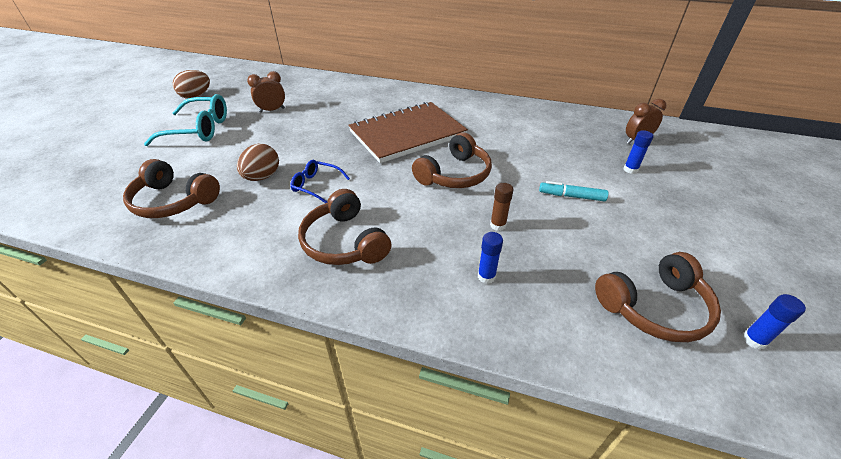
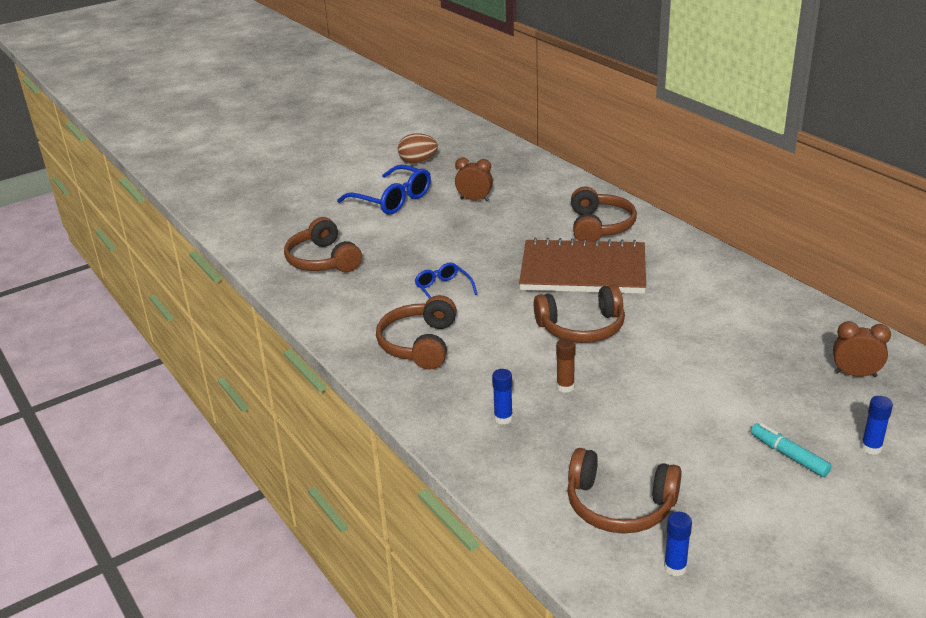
camera: 40 degrees right, 10 degrees down
turquoise glasses [144,94,227,146] -> blue glasses [337,165,431,214]
brown egg [237,144,279,181] -> none
turquoise marker [539,181,608,201] -> turquoise marker moved to [751,423,832,477]
blue glue stick [624,130,653,174] -> blue glue stick moved to [861,396,893,455]
none -> brown headphones [571,187,637,241]

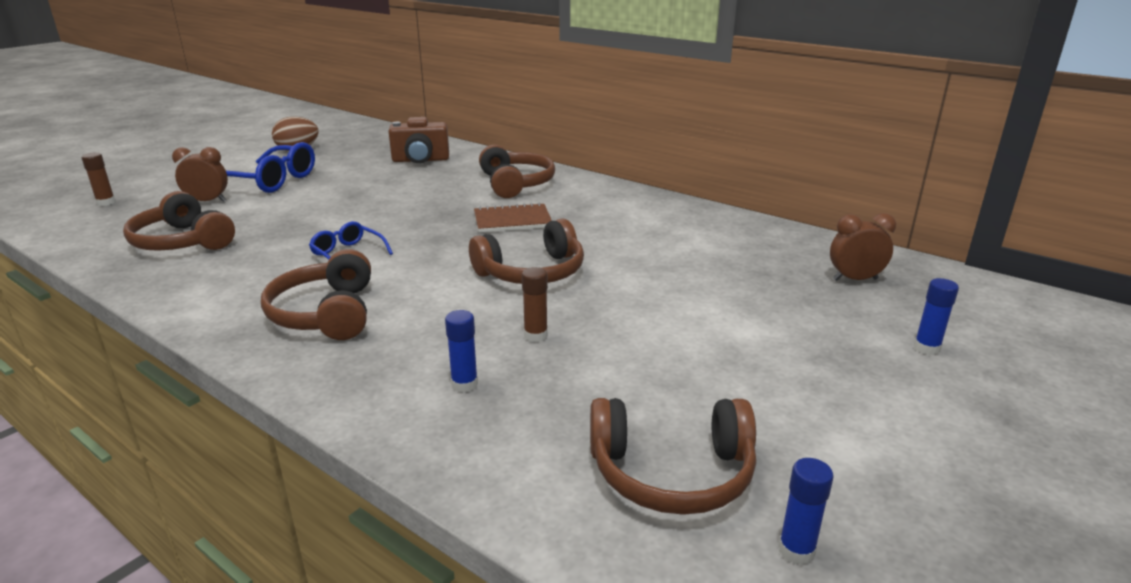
camera: 20 degrees left, 5 degrees down
brown clock [455,157,493,201] -> brown clock moved to [172,147,228,202]
brown notebook [519,237,646,294] -> brown notebook [474,202,552,233], size x0.52
turquoise marker [751,423,832,477] -> none
none -> brown glue stick [82,153,116,206]
none -> brown camera [388,117,449,163]

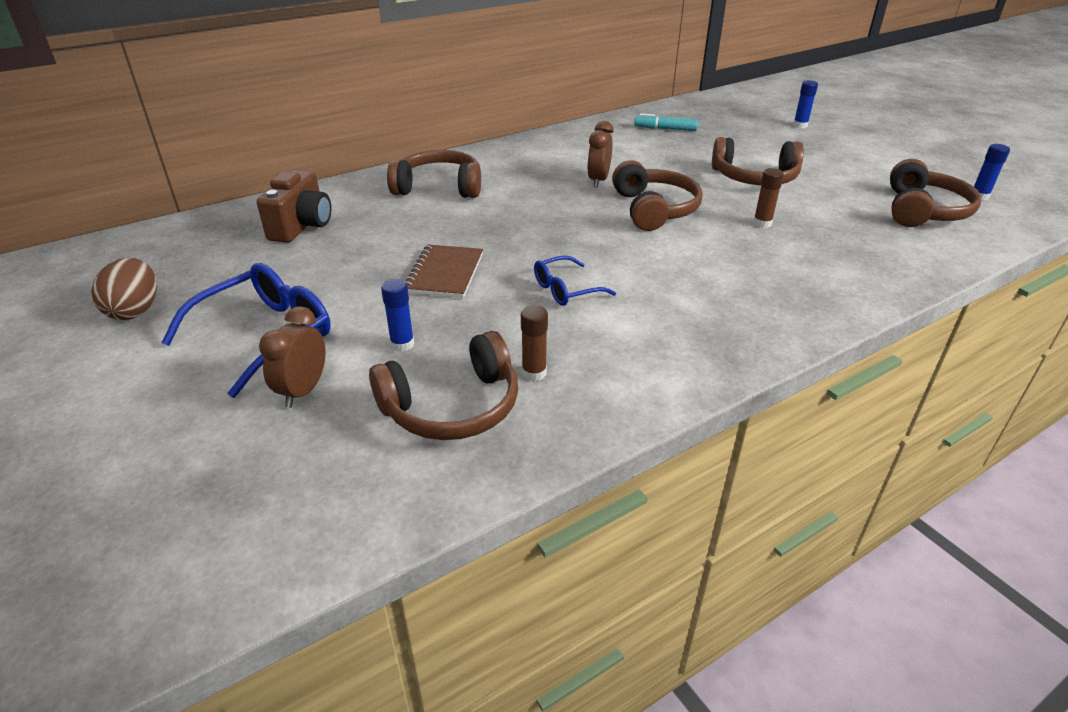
camera: 70 degrees left, 10 degrees up
brown glue stick [82,153,116,206] -> brown glue stick moved to [521,305,548,381]
brown headphones [261,249,371,340] -> brown headphones moved to [712,137,804,185]
blue glue stick [445,310,478,393] -> blue glue stick moved to [381,279,414,352]
brown notebook [474,202,552,233] -> brown notebook moved to [406,244,483,298]
brown clock [830,213,896,281] -> brown clock moved to [587,121,614,187]
none -> turquoise marker [634,113,698,131]

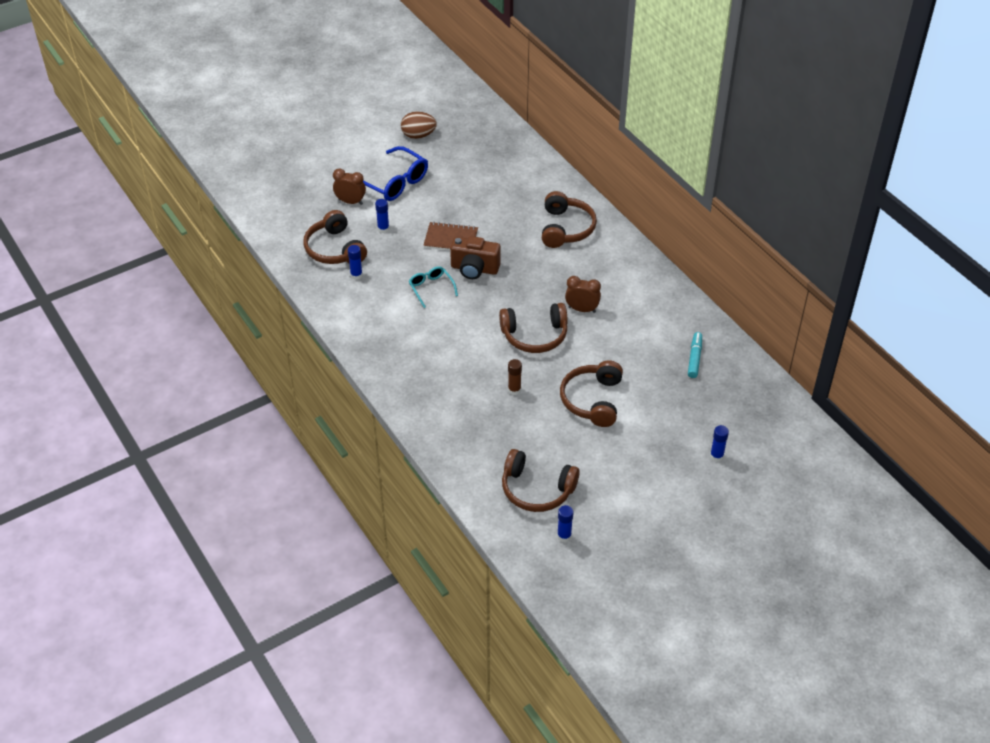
camera: 90 degrees right, 10 degrees up
brown camera [257,170,331,243] -> brown camera moved to [450,236,501,279]
brown glue stick [521,305,548,381] -> blue glue stick [348,245,363,280]
blue glasses [534,255,616,306] -> turquoise glasses [409,266,458,308]

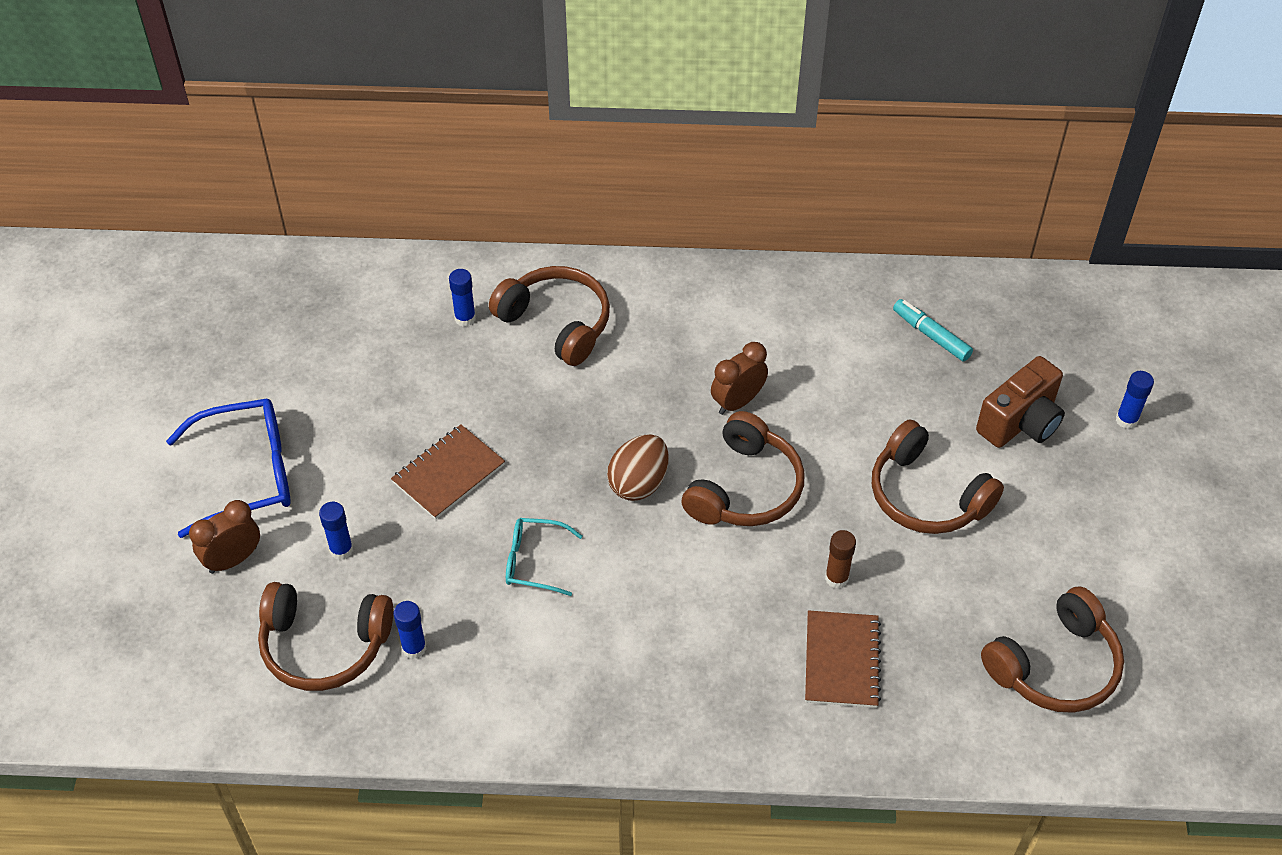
camera: 55 degrees left, 5 degrees up
brown egg [401,111,437,139] -> brown egg moved to [607,434,669,501]
brown camera [450,236,501,279] -> brown camera moved to [976,356,1065,448]
blue glue stick [557,505,574,542] -> blue glue stick moved to [449,269,476,327]
none -> brown notebook [805,610,881,708]

